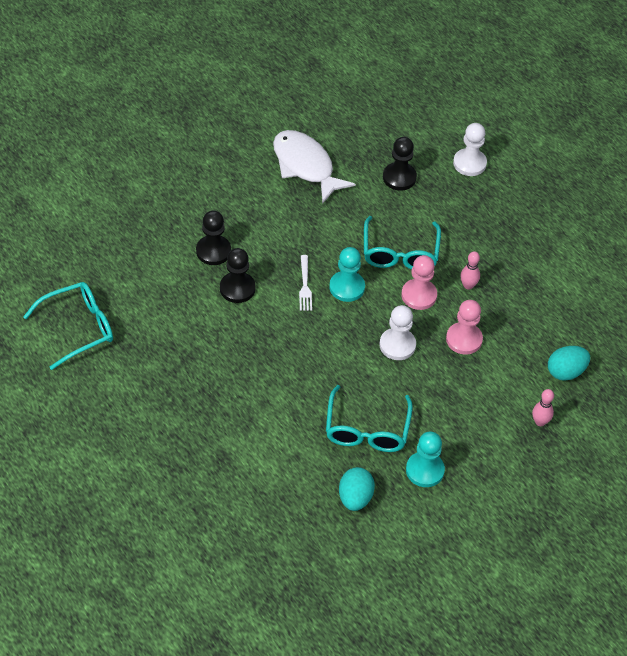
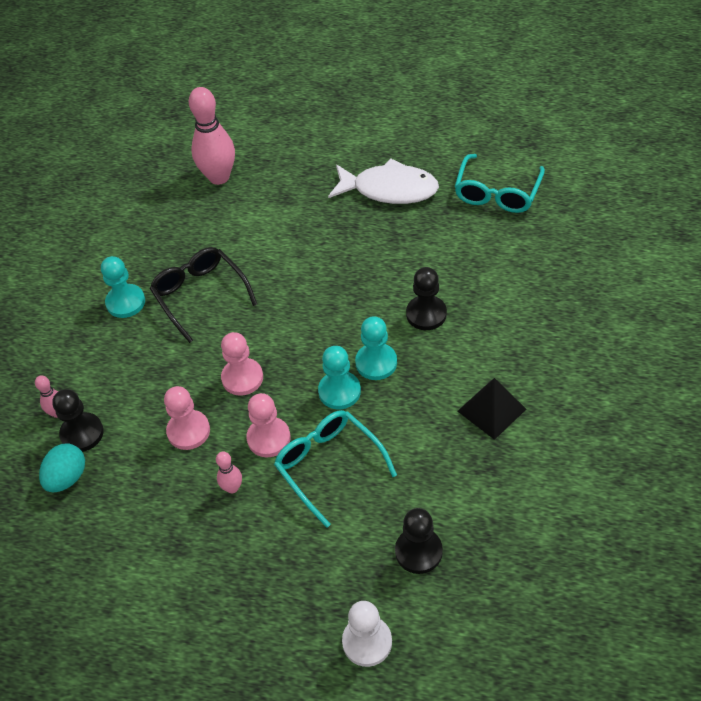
camera: 145 degrees right, 0 degrees up
black pawn [196,211,231,265] -> black pawn moved to [52,389,104,452]
white fish [273,130,356,204] -> white fish moved to [328,158,439,204]
white fork [299,255,312,311] -> turquoise pawn [355,316,397,380]
turquoise glasses [326,385,413,452] -> black glasses [150,247,257,343]
turquoise egg [339,467,375,511] -> none
white pawn [380,305,416,360] -> pink pawn [221,332,263,396]
none -> pink bowling pin [189,87,235,185]
none -> black pyramid [457,378,526,440]

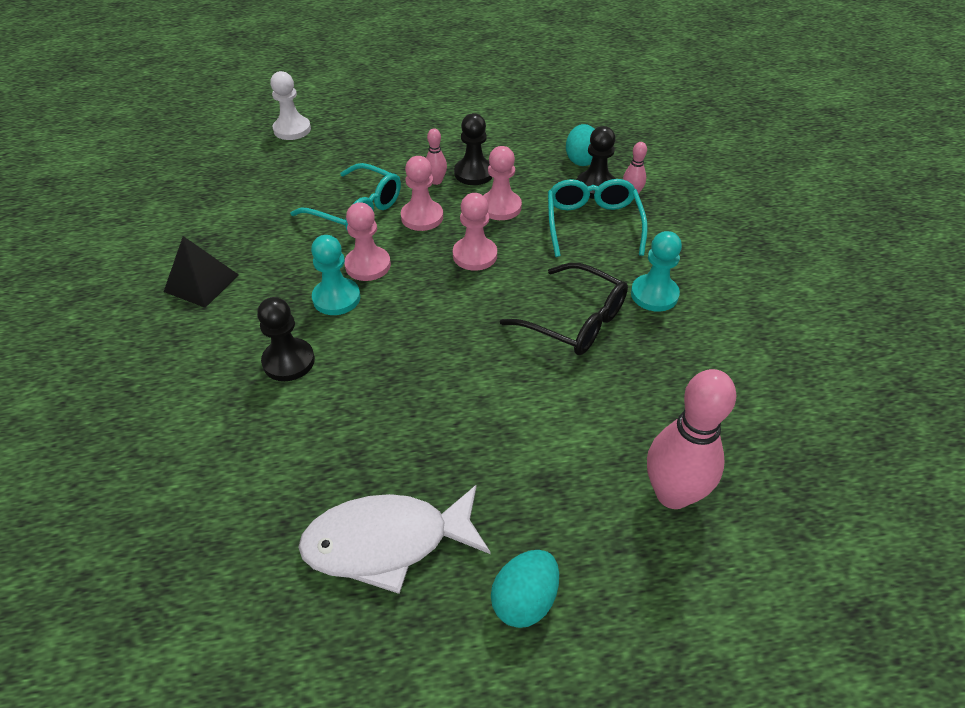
camera: 155 degrees right, 5 degrees down
turquoise pawn [318,346,361,409] -> pink pawn [344,202,391,281]
black pawn [395,508,443,574] -> black pawn moved to [454,113,493,185]
turquoise glasses [454,154,545,213] -> turquoise glasses moved to [548,179,648,257]
none -> turquoise egg [491,550,559,628]

